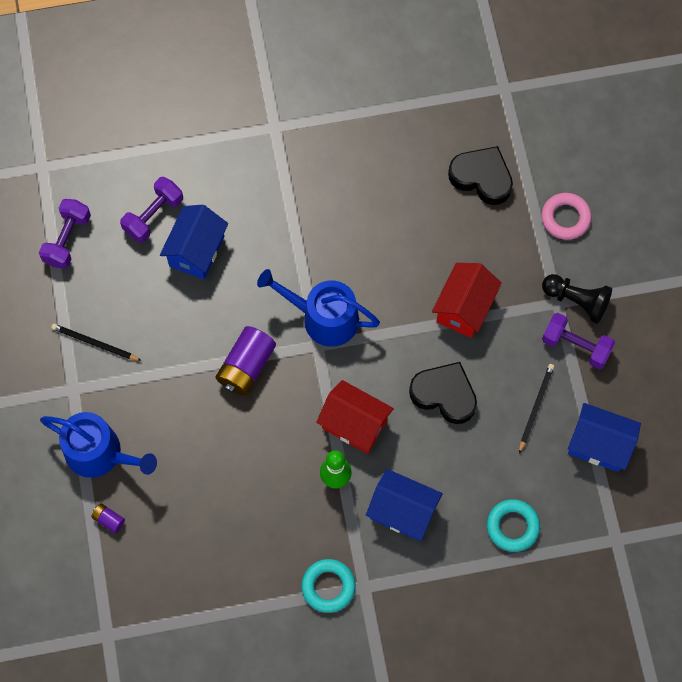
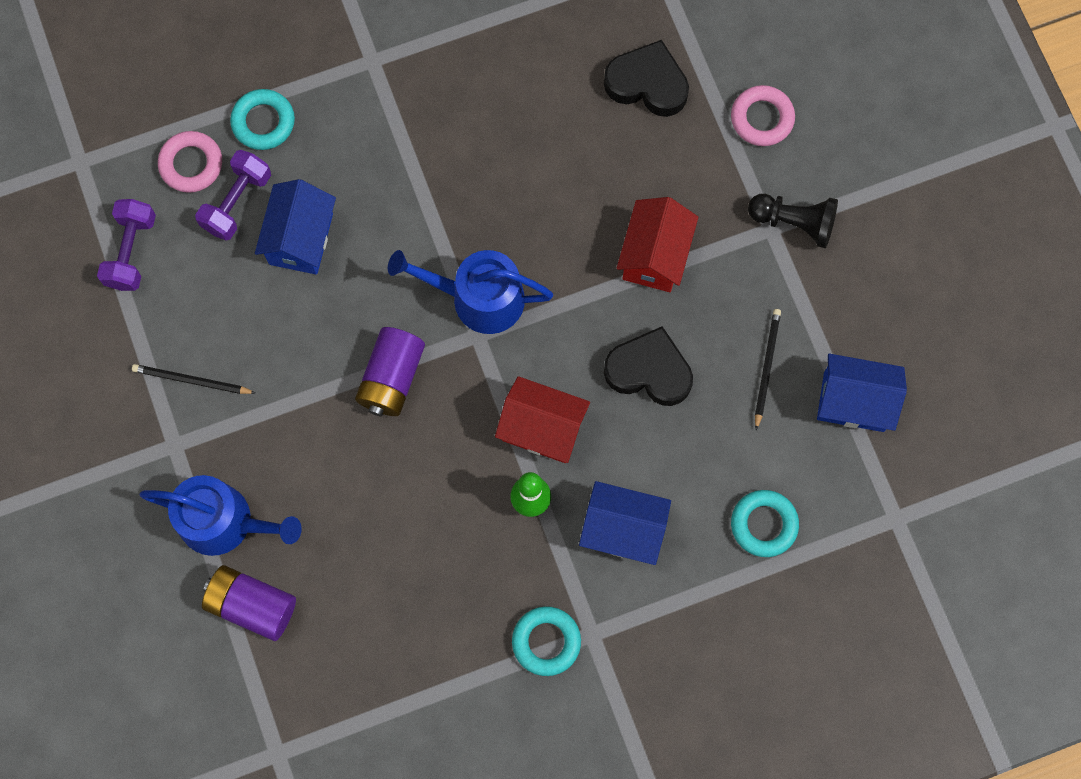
camera: 10 degrees left, 5 degrees up
purple battery [91,503,125,533] -> purple battery [202,565,296,641], size x2.14
purple dumbbell [542,313,615,369] -> none
none -> pink ring [158,131,222,193]
none -> turquoise ring [230,89,295,150]

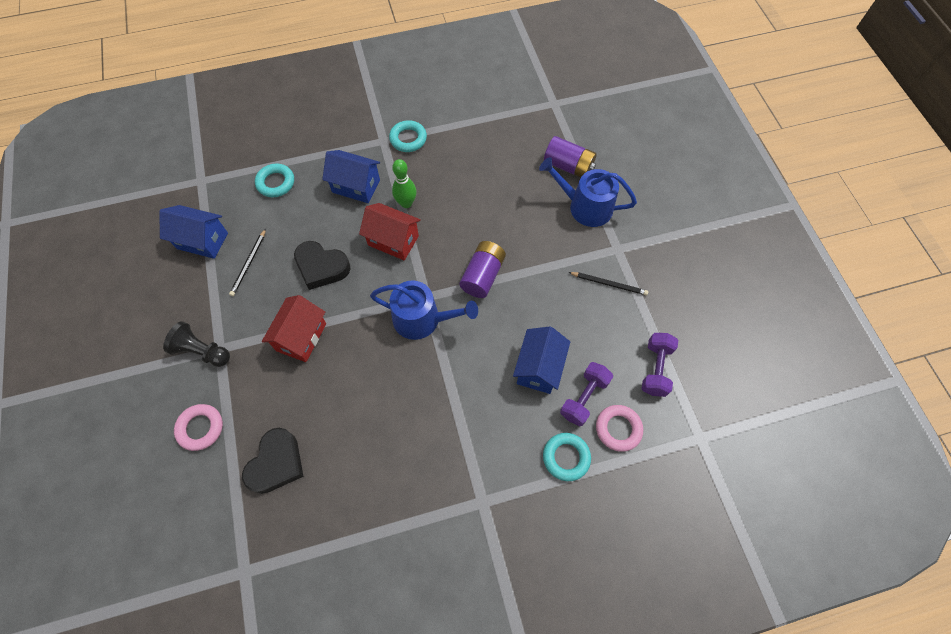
camera: 175 degrees left, 10 degrees down
black heart [604,40,689,117] -> black heart turned 90 degrees counterclockwise [242,428,304,494]

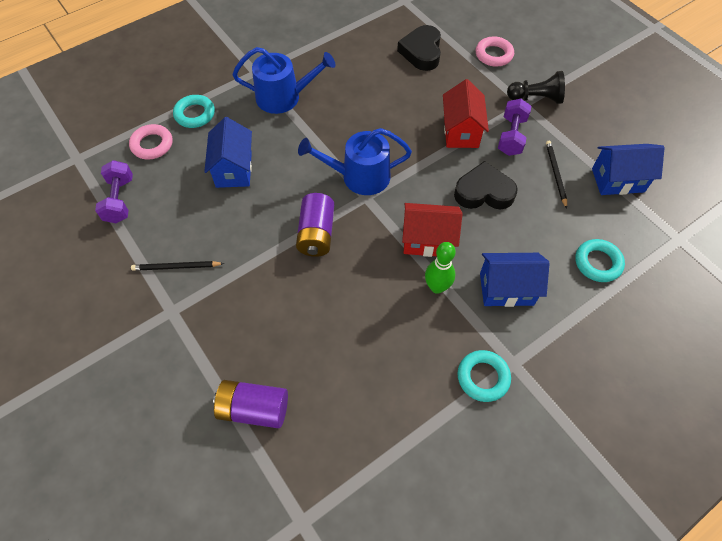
camera: 160 degrees right, 5 degrees down
blue watering can [539,157,637,227] -> blue watering can moved to [232,47,335,114]
purple dumbbell [560,362,613,426] -> purple dumbbell moved to [498,98,531,156]

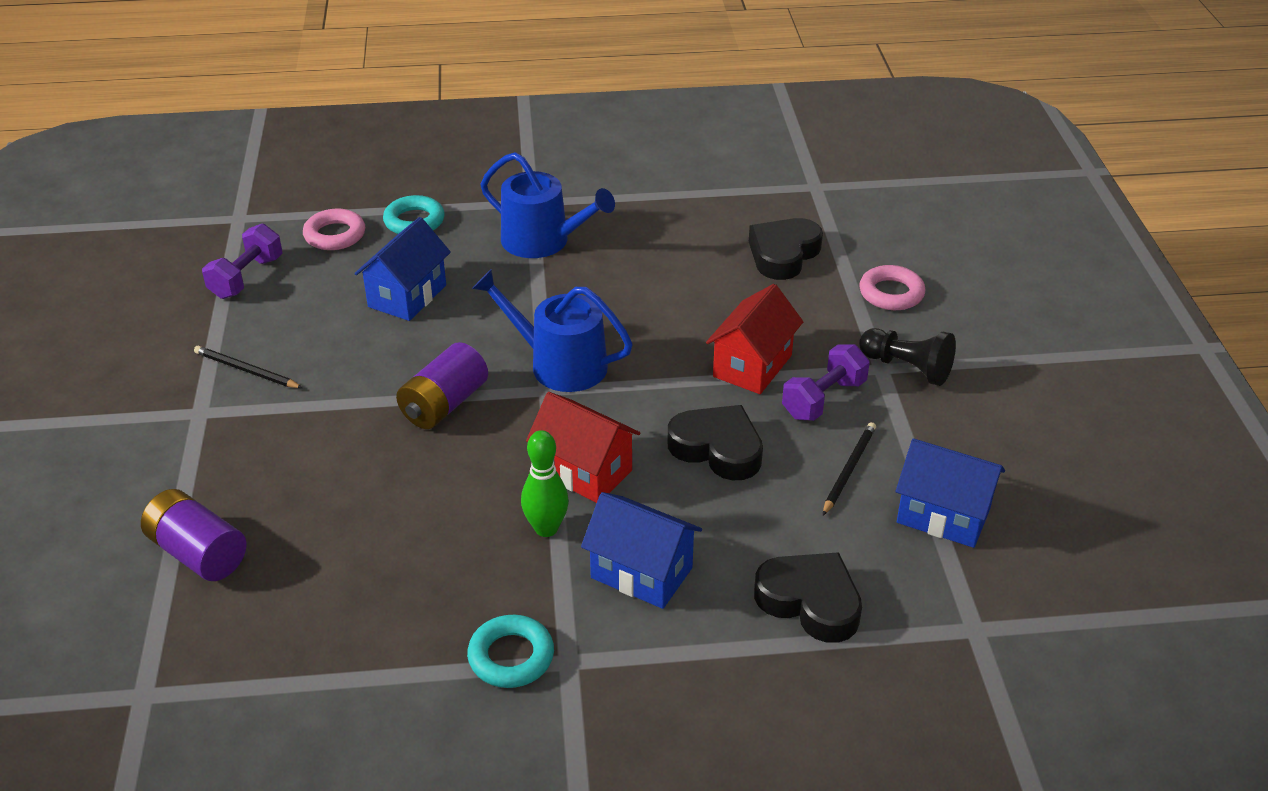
camera: 30 degrees right, 20 degrees down
turquoise ring [575,239,625,282] -> black heart [754,552,862,643]

